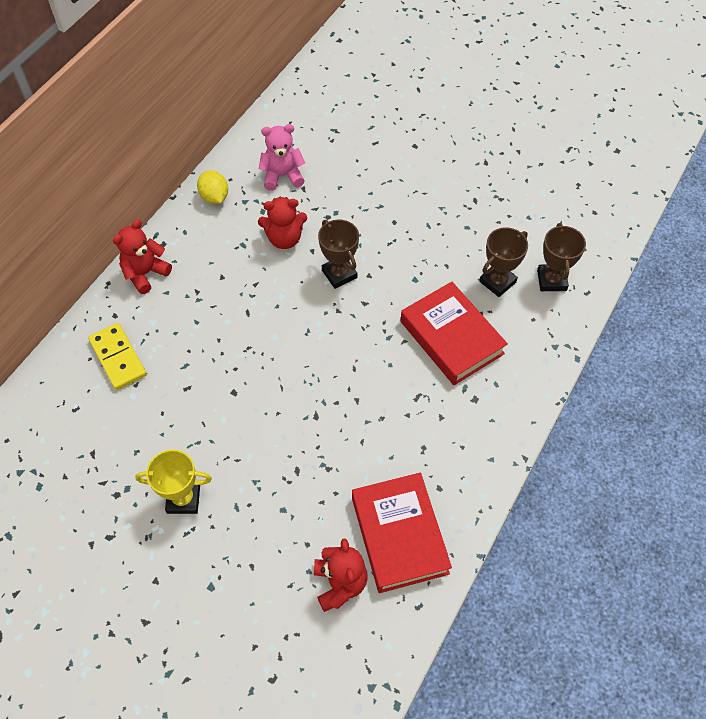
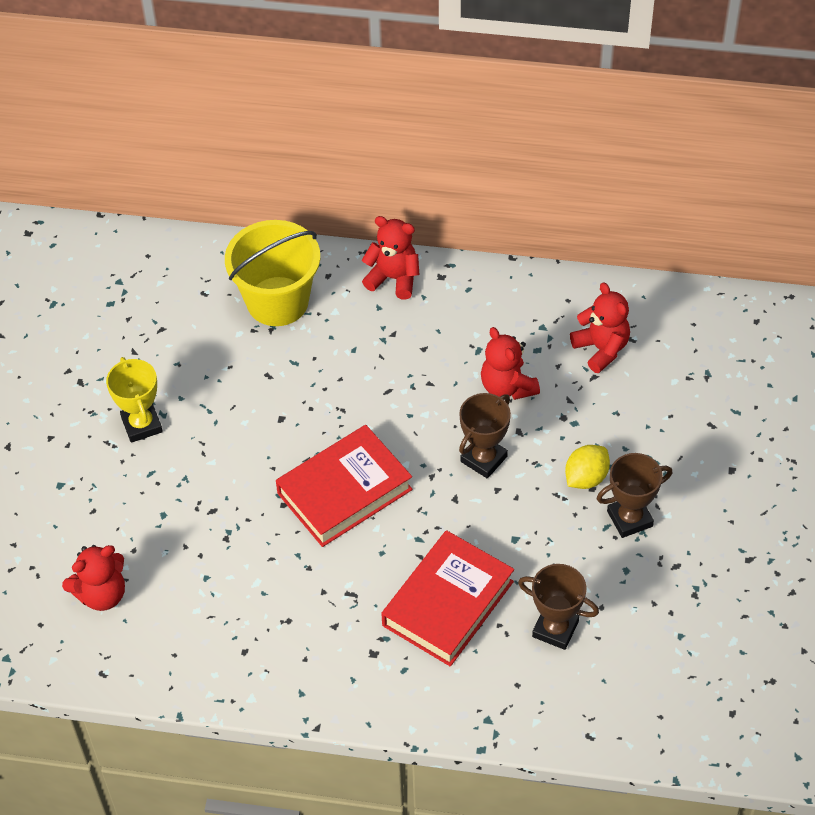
camera: 70 degrees right, 5 degrees down
yellow domino [88,323,147,390] -> yellow bucket [225,220,320,326]
yellow lemon [197,171,228,204] -> yellow lemon moved to [565,445,610,489]
pink teddy bear [259,124,305,191] -> red teddy bear [570,282,630,373]
red book [352,473,452,593] -> red book moved to [276,425,413,547]
brown trophy [537,223,586,291] -> brown trophy moved to [597,453,673,538]

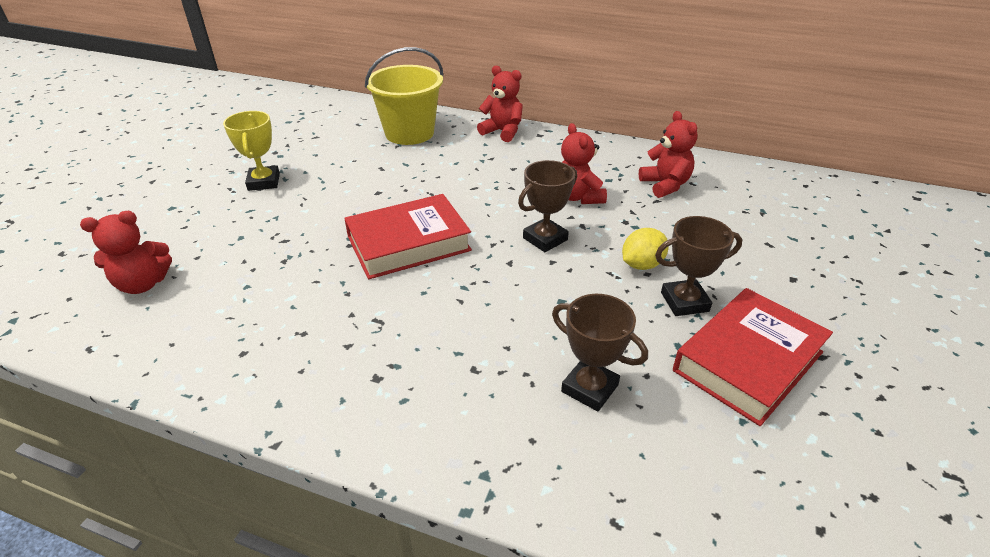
camera: 10 degrees right, 15 degrees down
red book [381,530,514,667] -> red book moved to [673,288,833,426]

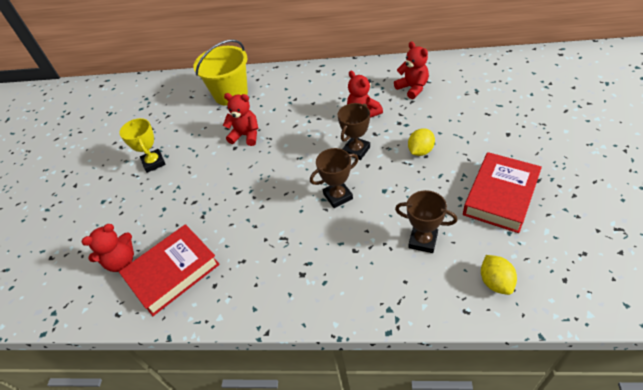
camera: 10 degrees left, 10 degrees up
red book [344,194,472,279] -> red book moved to [119,224,220,316]
red teddy bear [477,65,523,142] -> red teddy bear moved to [223,93,258,146]
brown trophy [655,216,743,316] -> brown trophy moved to [310,148,359,208]
none -> yellow lemon [481,255,517,295]

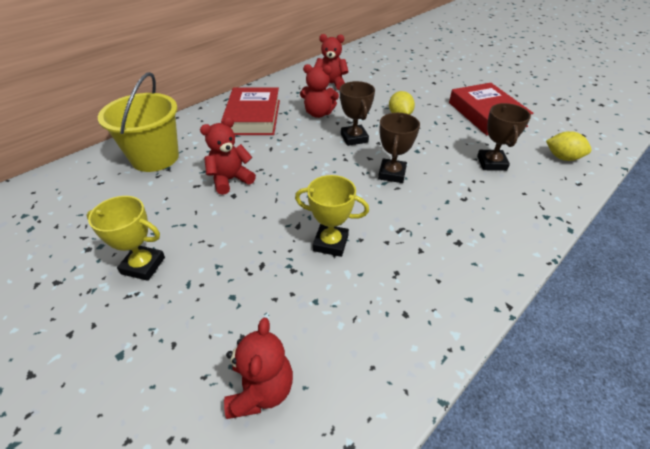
camera: 55 degrees left, 5 degrees down
red book [119,224,220,316] -> red book moved to [221,87,280,135]
brown trophy [395,190,457,253] -> brown trophy turned 60 degrees counterclockwise [477,103,531,171]
none -> yellow trophy [295,175,369,257]

